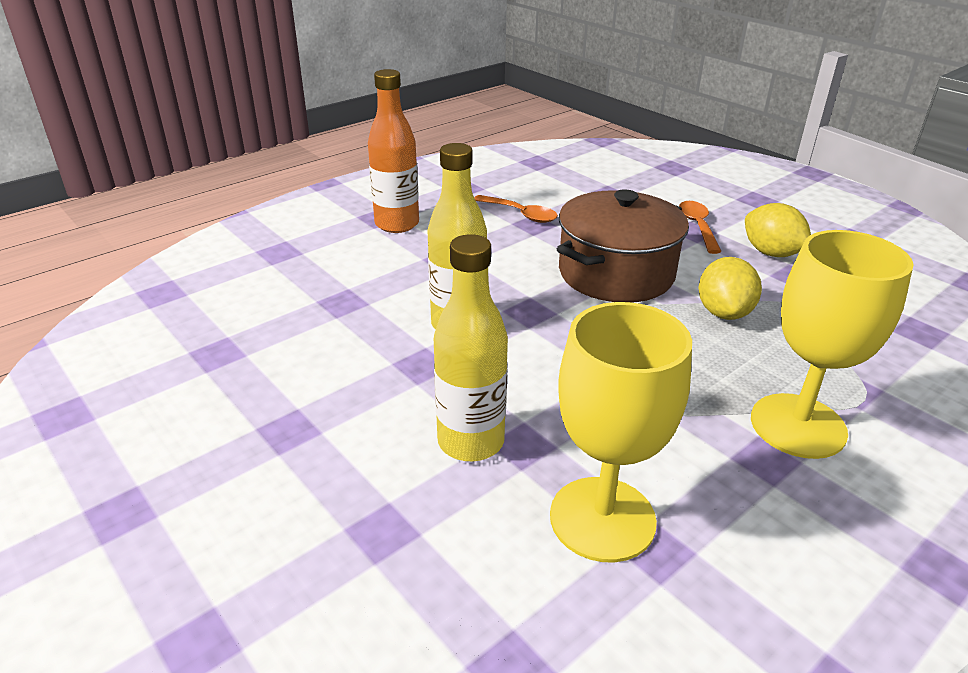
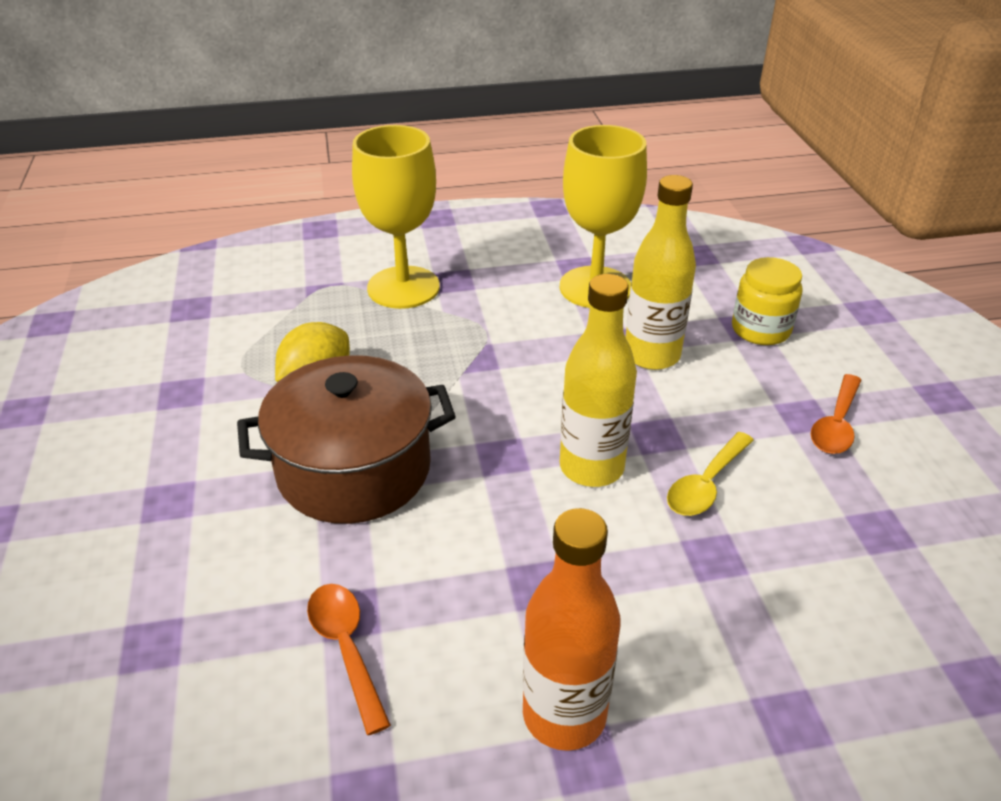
camera: 150 degrees left, 5 degrees up
orange spoon [679,201,722,254] -> orange spoon moved to [811,374,861,454]
yellow lemon [745,203,811,257] -> none
none -> yellow spoon [667,432,754,516]
none -> yellow jar [732,257,803,345]

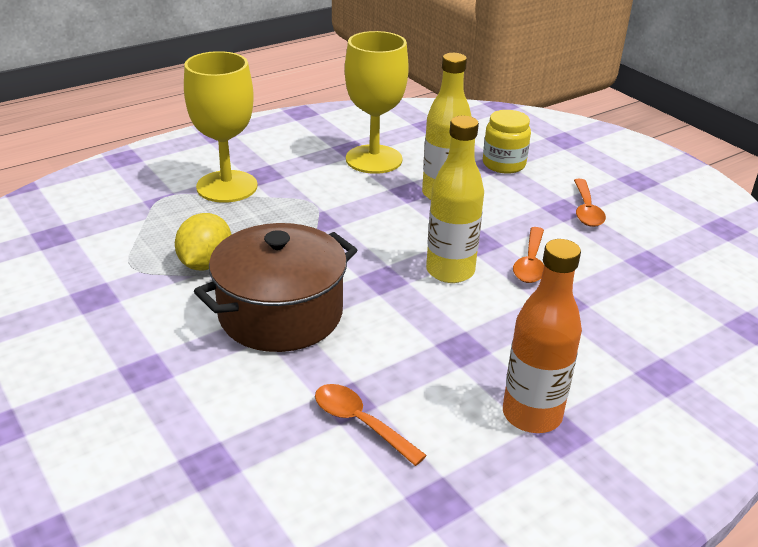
camera: 25 degrees left, 5 degrees down
yellow spoon [667,432,754,516] -> orange spoon [513,227,544,283]

